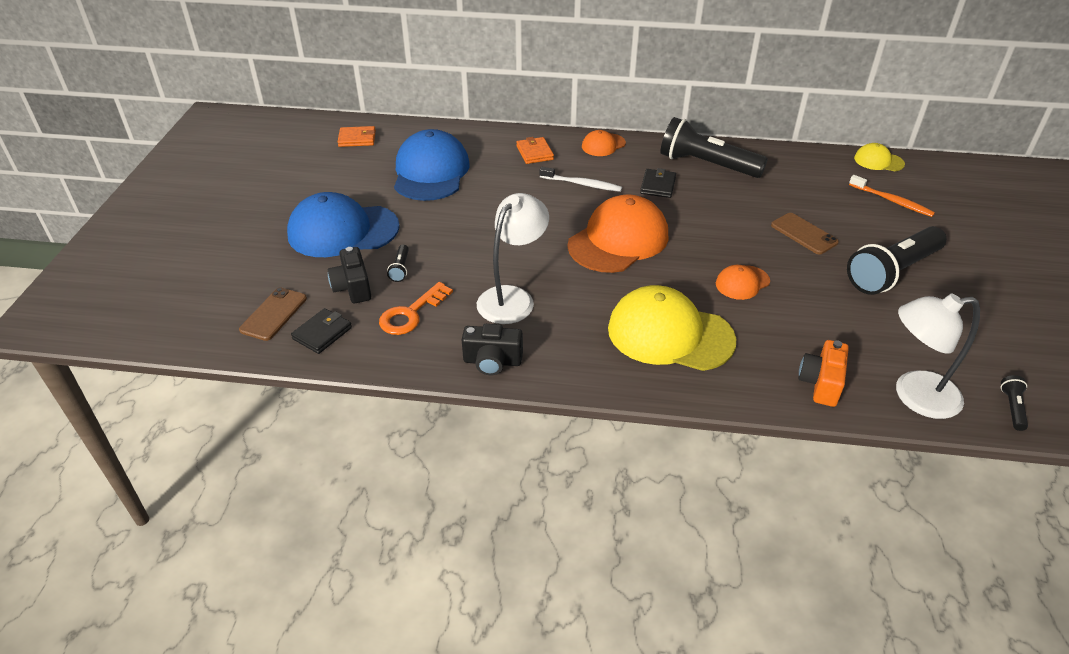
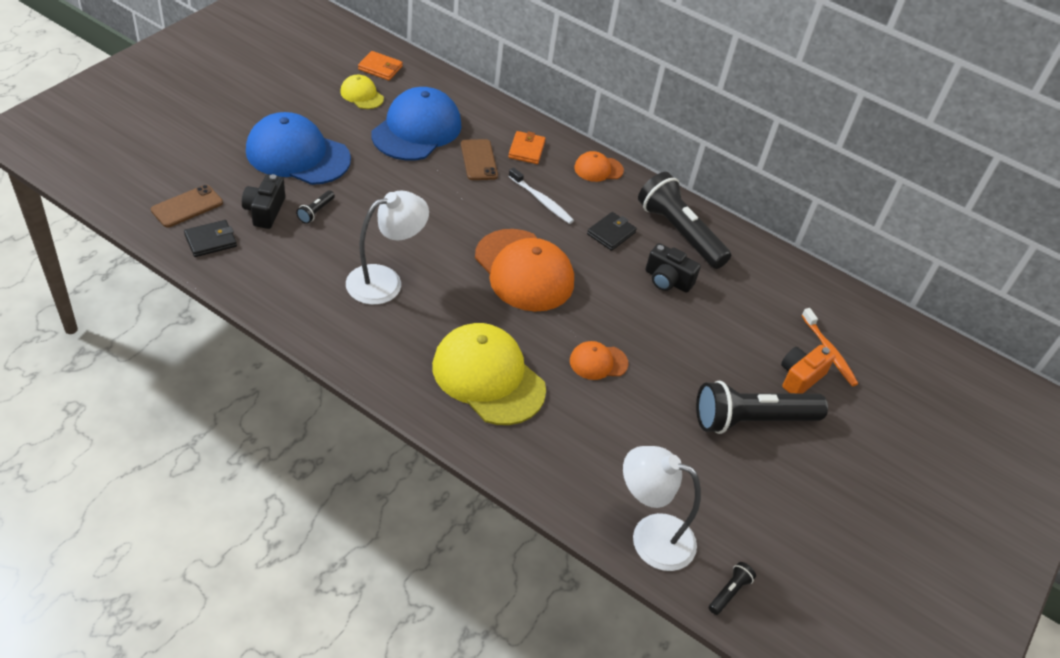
camera: 20 degrees right, 5 degrees up
orange key [379,282,453,335] -> none
black camera [462,324,523,375] -> black camera moved to [645,243,701,293]
orange cap [568,194,668,273] -> orange cap turned 75 degrees clockwise [475,229,574,311]
brown phone [771,213,839,254] -> brown phone moved to [461,139,498,180]
orange camera [798,340,849,407] -> orange camera moved to [781,345,835,393]
yellow cap [854,143,905,171] -> yellow cap moved to [340,75,384,109]

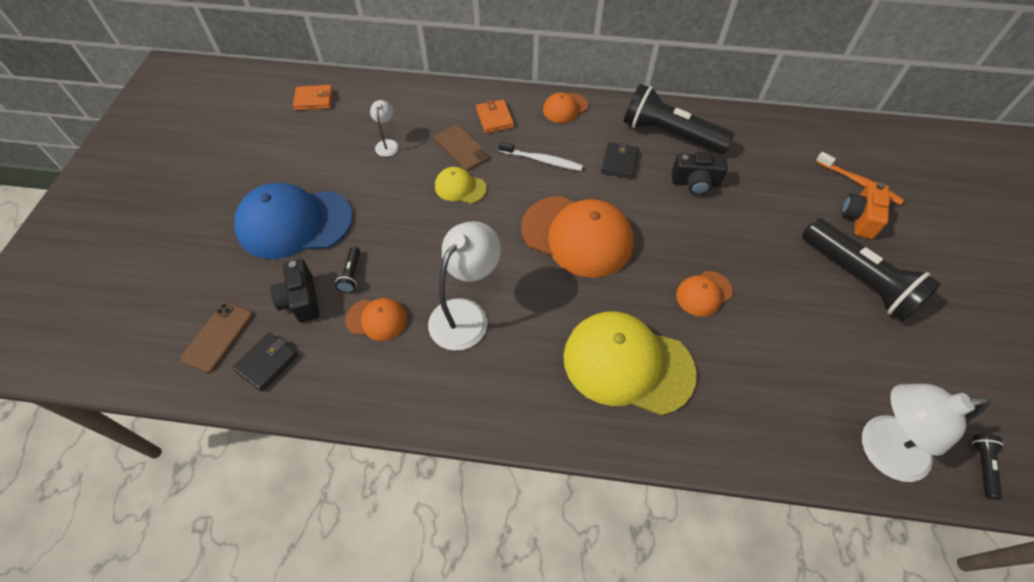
camera: 20 degrees left, 10 degrees up
yellow cap [340,75,384,109] -> yellow cap moved to [435,167,487,204]
blue cap [372,87,461,160] -> white lamp [370,100,399,157]
black flashlight [696,381,828,434] -> black flashlight turned 90 degrees counterclockwise [802,218,941,322]
none -> orange cap [345,298,407,341]

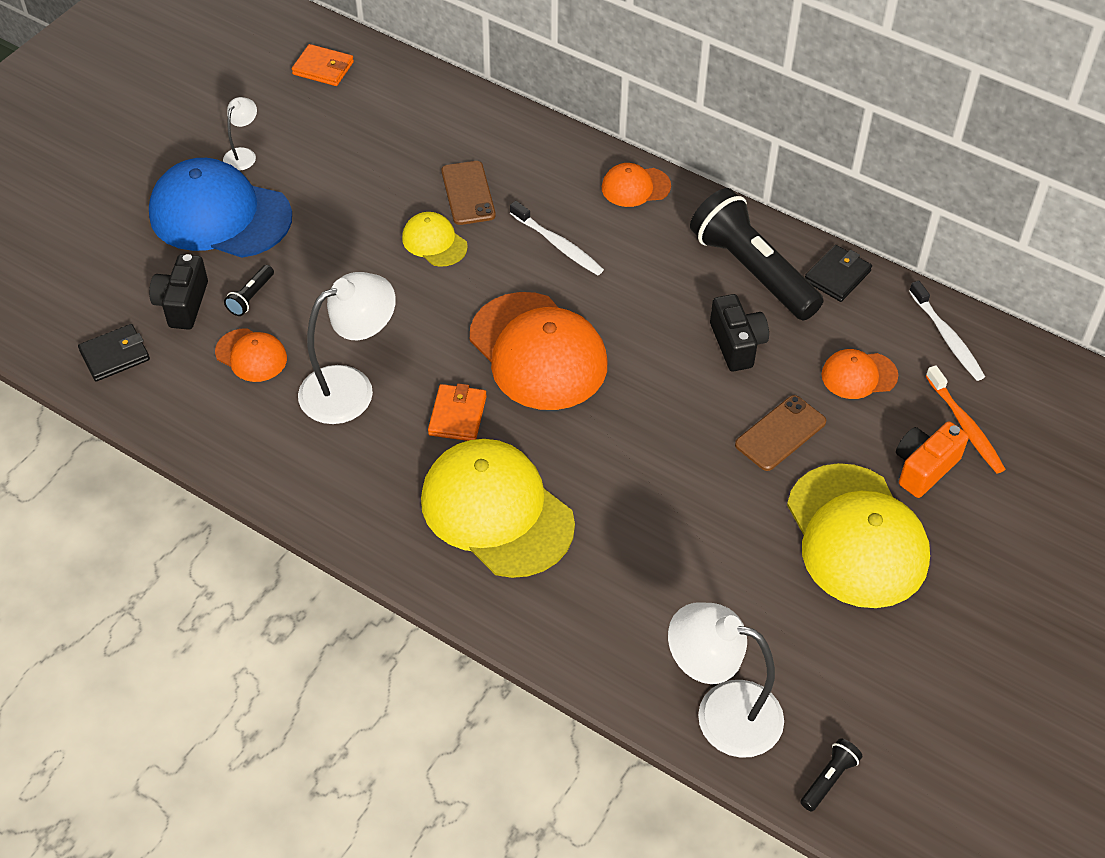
camera: 25 degrees right, 5 degrees down
brown phone [180,302,253,373] -> brown phone moved to [735,395,826,471]
white lamp [370,100,399,157] -> white lamp moved to [223,97,257,171]
orange wallet [476,99,514,133] -> orange wallet moved to [428,383,487,441]
black wallet [601,142,639,179] -> black wallet moved to [805,245,872,302]
black camera [671,152,728,195] -> black camera turned 135 degrees counterclockwise [710,294,769,371]
orange cap [676,271,733,317] -> orange cap moved to [822,349,898,399]
black flashlight [802,218,941,322] -> yellow cap [787,463,930,608]
none -> white toothbrush [909,281,985,381]

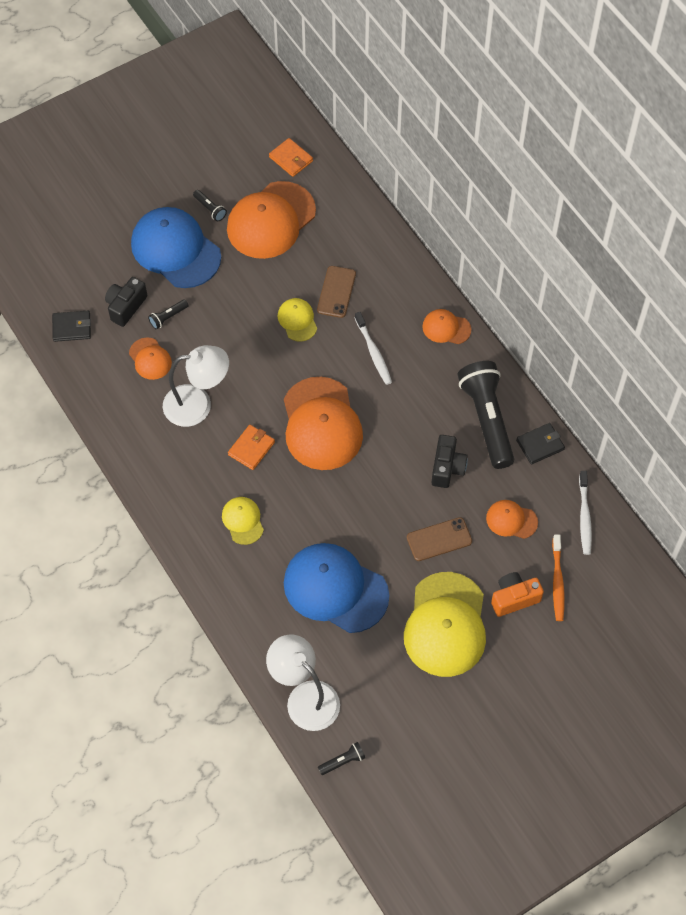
camera: 25 degrees right, 10 degrees up
white lamp [223,97,257,171] -> black flashlight [193,190,227,221]
yellow cap [421,439,575,578] -> yellow cap [222,497,264,545], size x0.49
none -> orange cap [227,181,316,259]
none -> blue cap [284,543,389,633]

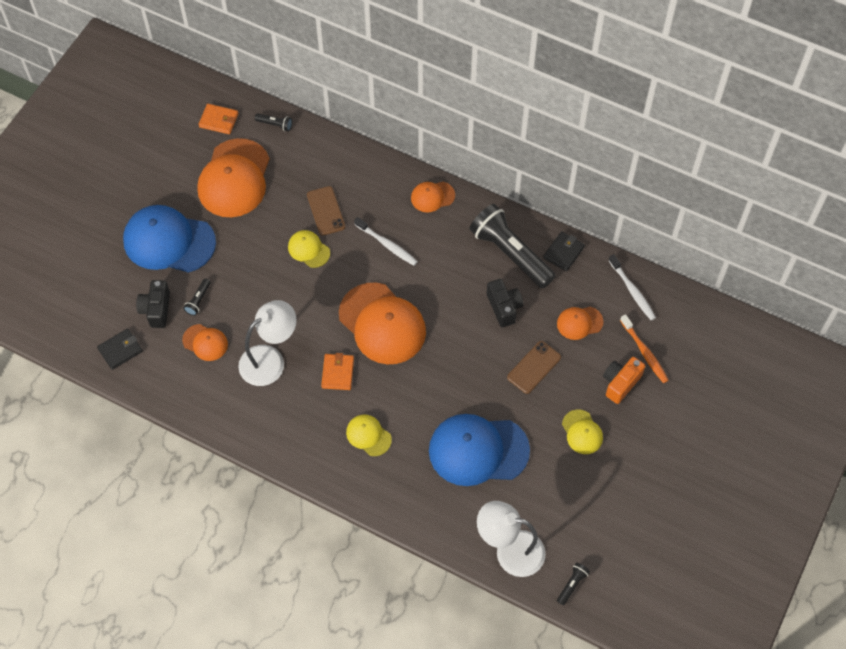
camera: 30 degrees left, 0 degrees up
black flashlight [193,190,227,221] -> black flashlight moved to [255,113,292,132]
yellow cap [404,572,486,677] -> yellow cap [562,410,603,454], size x0.49

